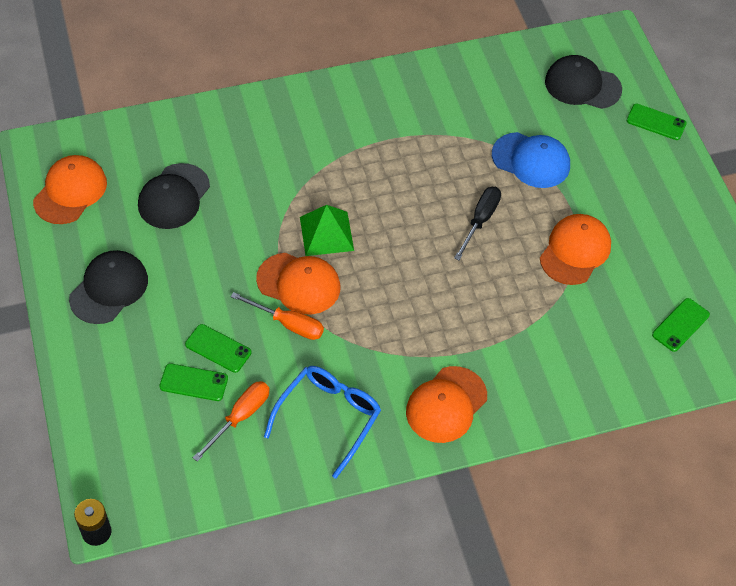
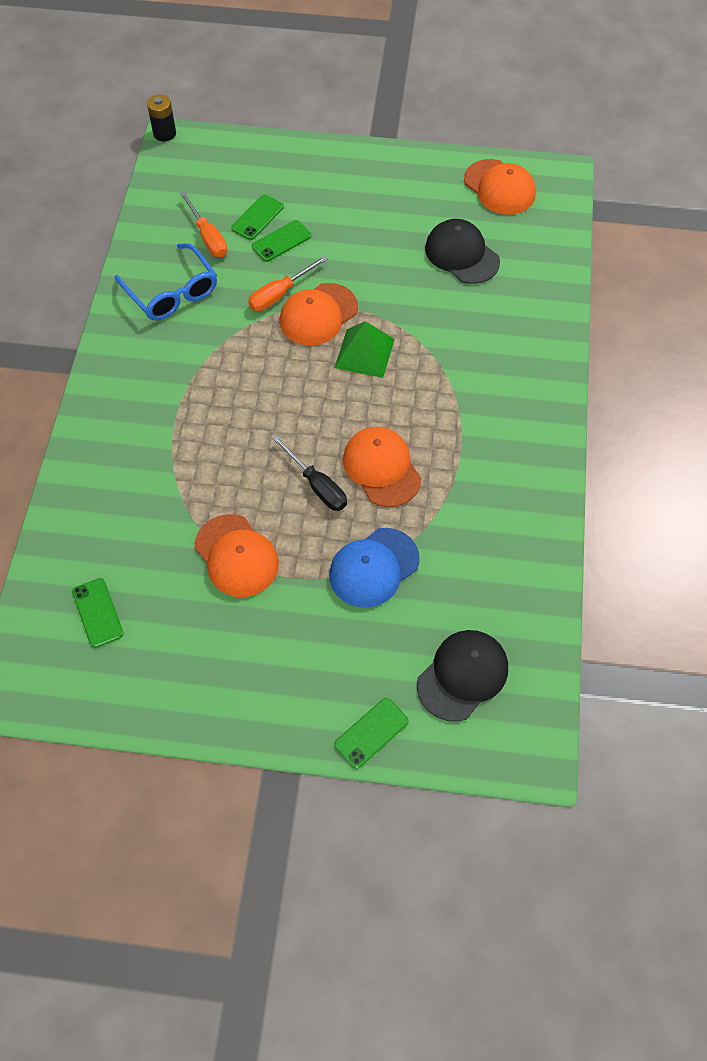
camera: 115 degrees right, 5 degrees up
black cap [69,250,148,324] -> none
orange cap [406,366,487,443] -> orange cap moved to [343,427,422,507]

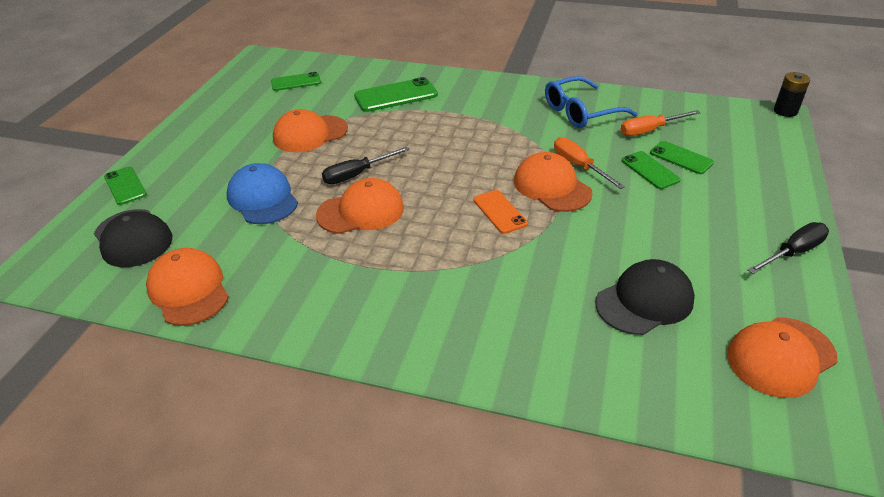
camera: 100 degrees right, 20 degrees down
green pyramid [334,321,395,378] -> orange phone [473,190,528,234]
none -> orange cap [146,248,229,326]
none -> green phone [354,77,438,112]
none -> black screwdriver [748,222,829,274]

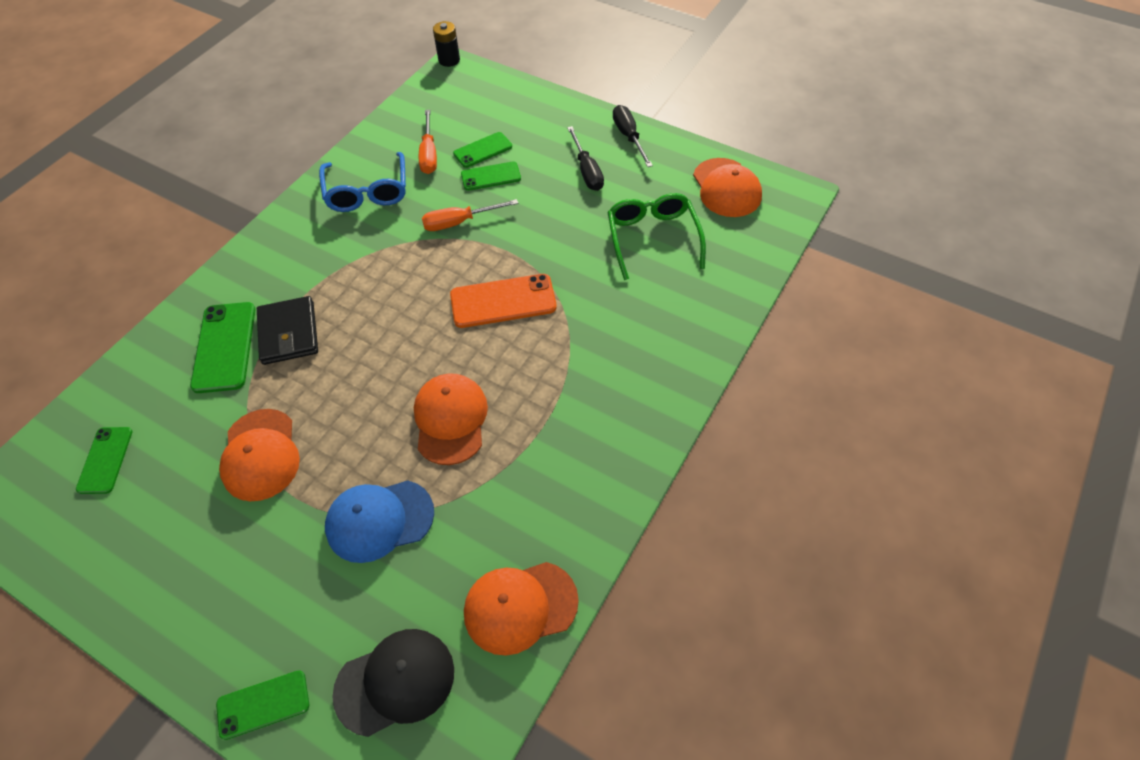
camera: 75 degrees left, 15 degrees up
black screwdriver [322,147,410,184] -> black screwdriver moved to [567,126,604,191]
orange phone [473,190,528,234] -> orange phone [450,274,557,328], size x1.58
orange cap [514,152,593,212] -> none
black cap [595,259,695,335] -> green glasses [608,193,706,280]
none -> black wallet [257,296,318,365]

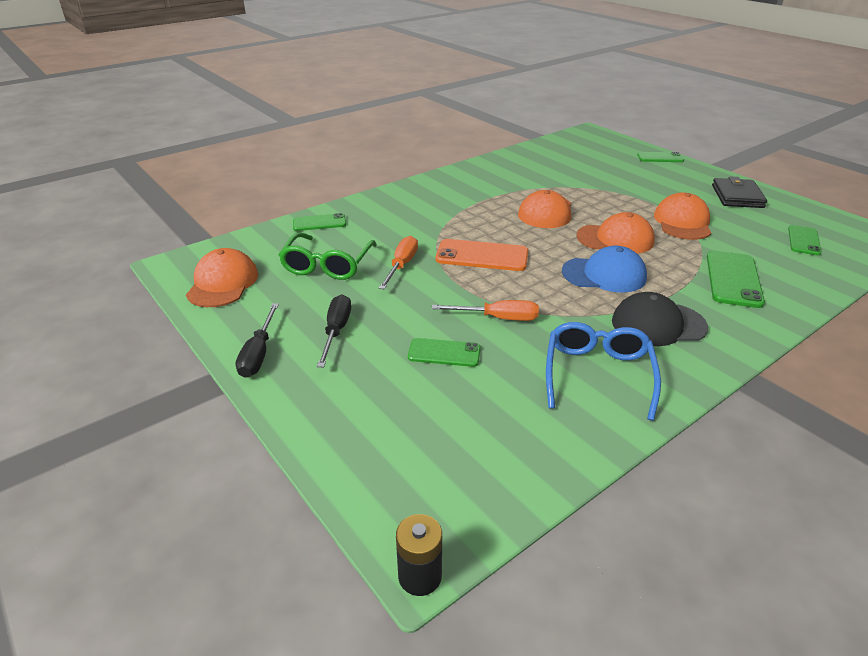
camera: 160 degrees left, 20 degrees down
black wallet [257,296,318,365] -> black wallet moved to [712,176,767,208]
blue cap [325,480,434,563] -> blue cap moved to [562,246,647,293]
black cap [332,629,454,737] -> black cap moved to [612,292,708,346]
orange screwdriver [419,110,437,174] -> orange screwdriver moved to [379,236,418,289]
green phone [453,132,512,168] -> green phone moved to [293,213,346,231]
orange cap [464,562,579,656] -> orange cap moved to [576,212,655,254]

